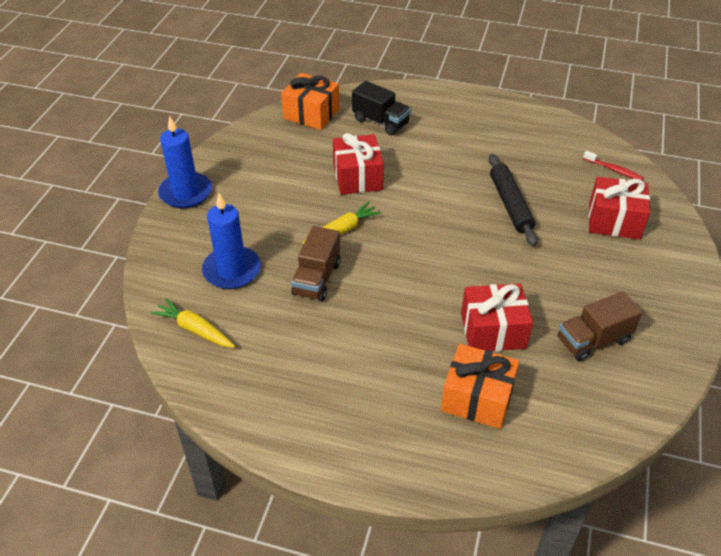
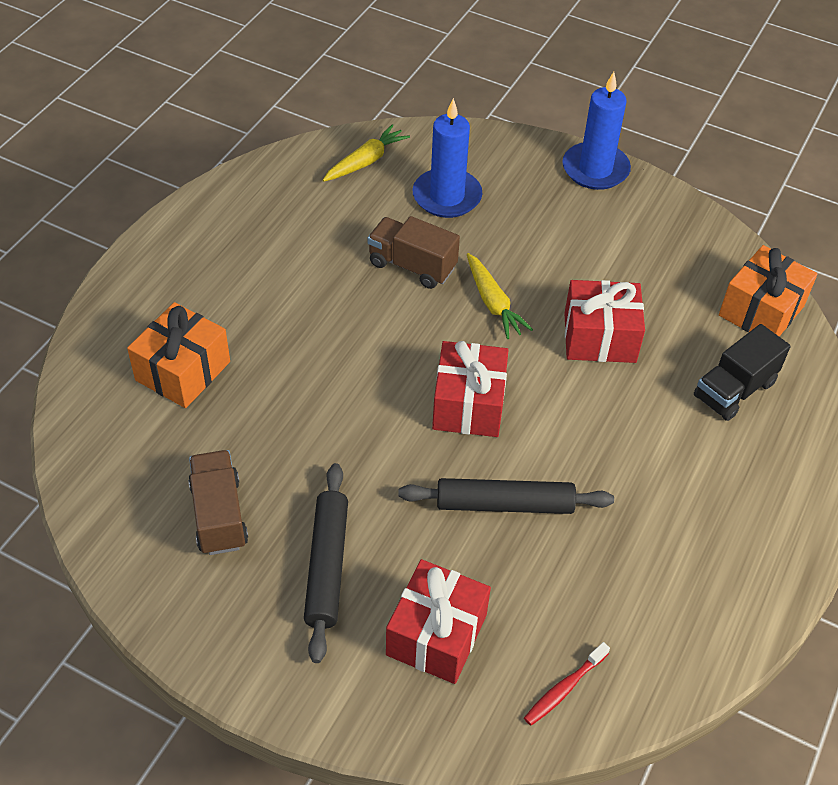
camera: 100 degrees right, 5 degrees up
red gift [461,283,533,351] -> red gift moved to [432,341,508,437]
none -> black rolling pin [304,463,348,663]

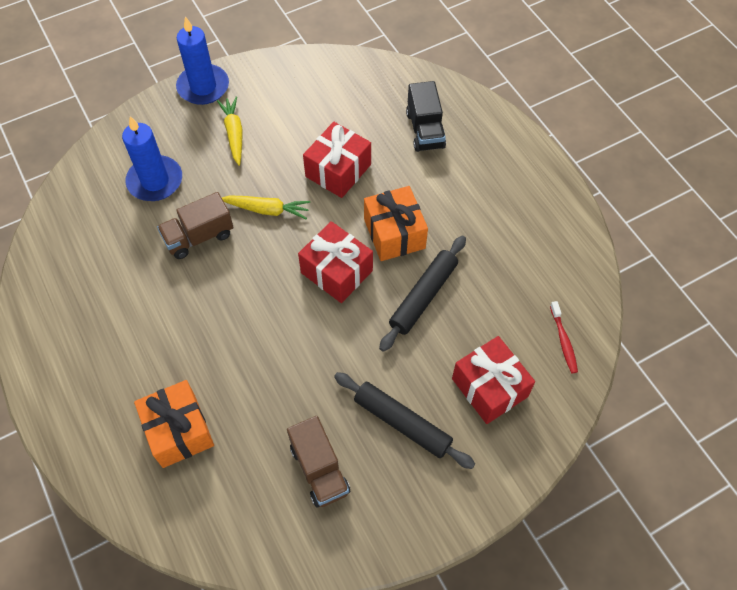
camera: 55 degrees left, 10 degrees up
brown truck [188,450,248,555] -> brown truck turned 135 degrees counterclockwise [287,416,350,507]
yellow carrot [323,124,410,182] -> yellow carrot moved to [217,97,243,166]
orange gift [719,245,817,337] -> orange gift moved to [364,186,428,261]

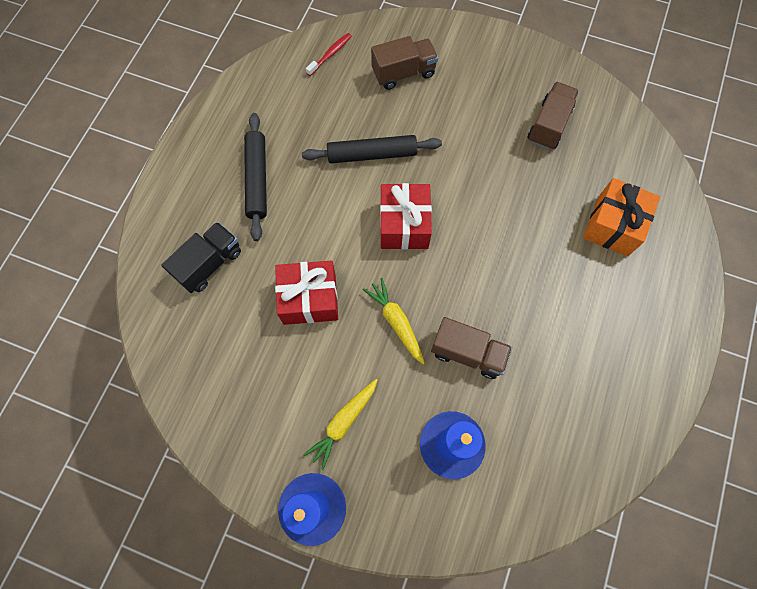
camera: 130 degrees left, 10 degrees up
black rolling pin [334,372,475,469] -> black rolling pin moved to [244,113,267,241]
orange gift [364,186,428,261] -> none
red gift [452,336,535,424] -> brown truck [371,36,438,90]

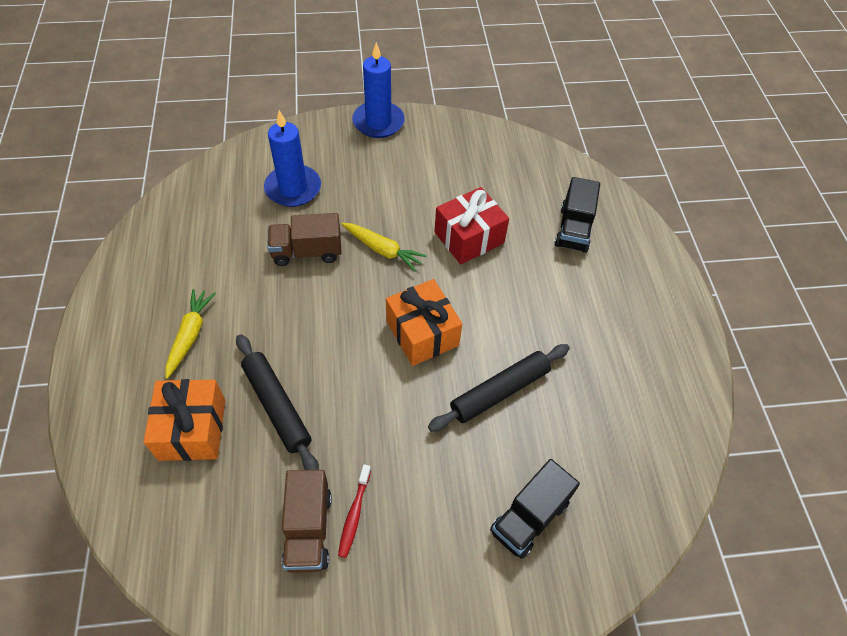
camera: 150 degrees right, 15 degrees down
black rolling pin [244,113,267,241] -> black rolling pin moved to [236,334,319,470]
yellow carrot [303,379,378,470] -> yellow carrot moved to [165,289,216,379]
red toothbrush [306,33,352,76] -> red toothbrush moved to [338,464,371,558]
brown truck [371,36,438,90] -> black truck [490,459,580,559]
red gift [380,183,432,250] -> orange gift [386,279,462,366]

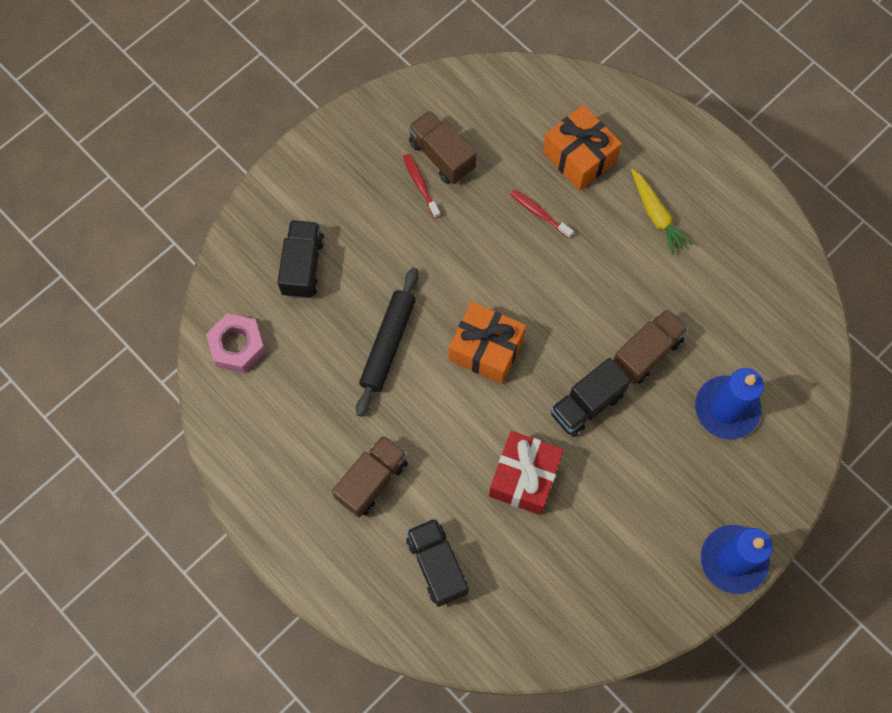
camera: 145 degrees right, 15 degrees up
black rolling pin [236,334,319,470] -> red toothbrush [510,189,574,239]
yellow carrot [342,223,427,271] -> black truck [550,358,631,437]
none -> pink nut [206,313,266,373]
none -> brown truck [332,435,408,517]

